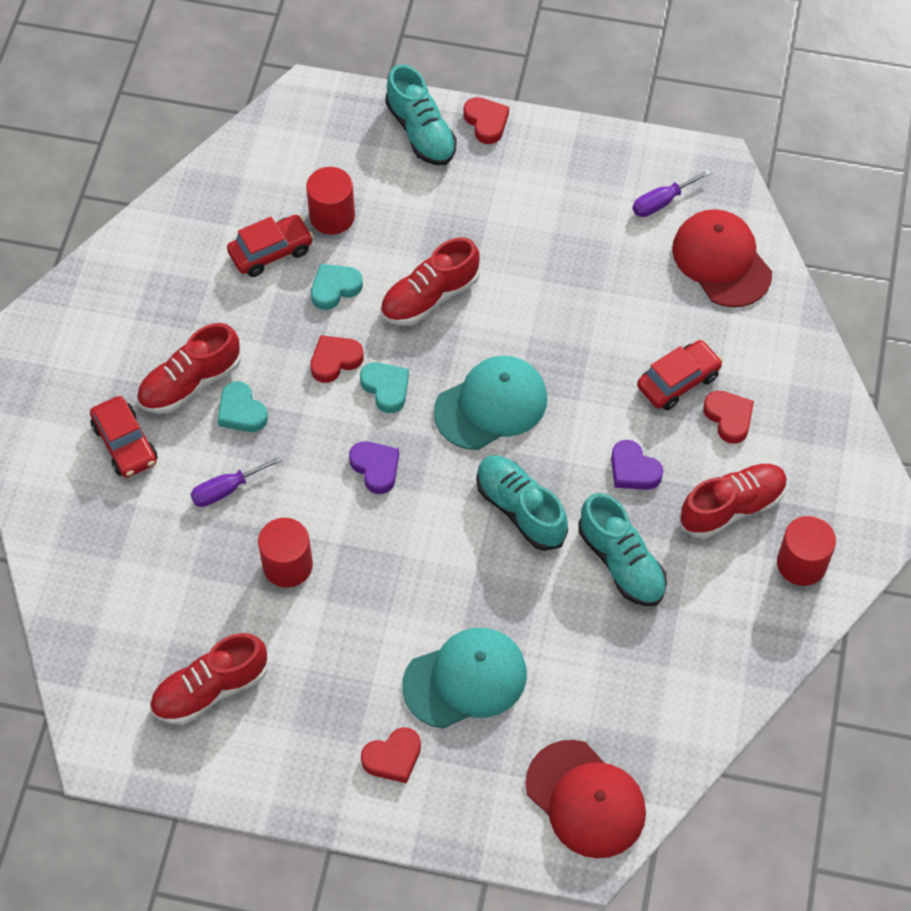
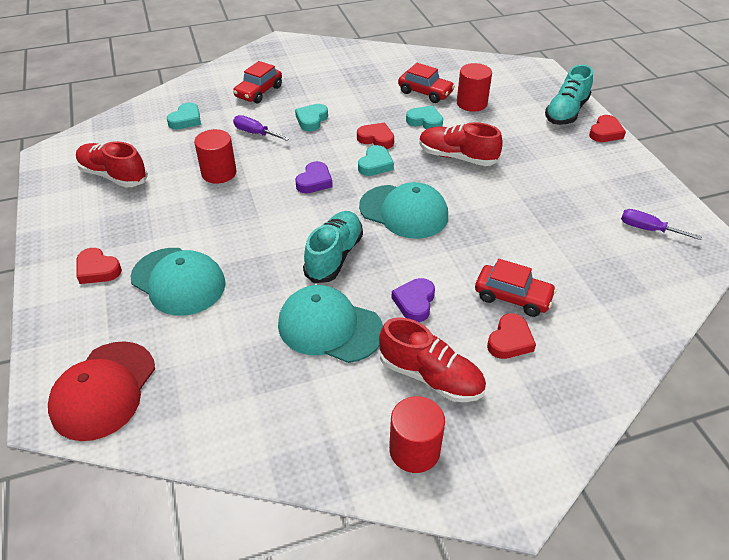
camera: 60 degrees right, 15 degrees down
red shoe [137,323,241,414] -> none
turquoise shoe [578,493,667,607] -> turquoise cap [278,285,383,363]
red cap [672,209,772,307] -> none
none -> turquoise heart [167,102,201,130]

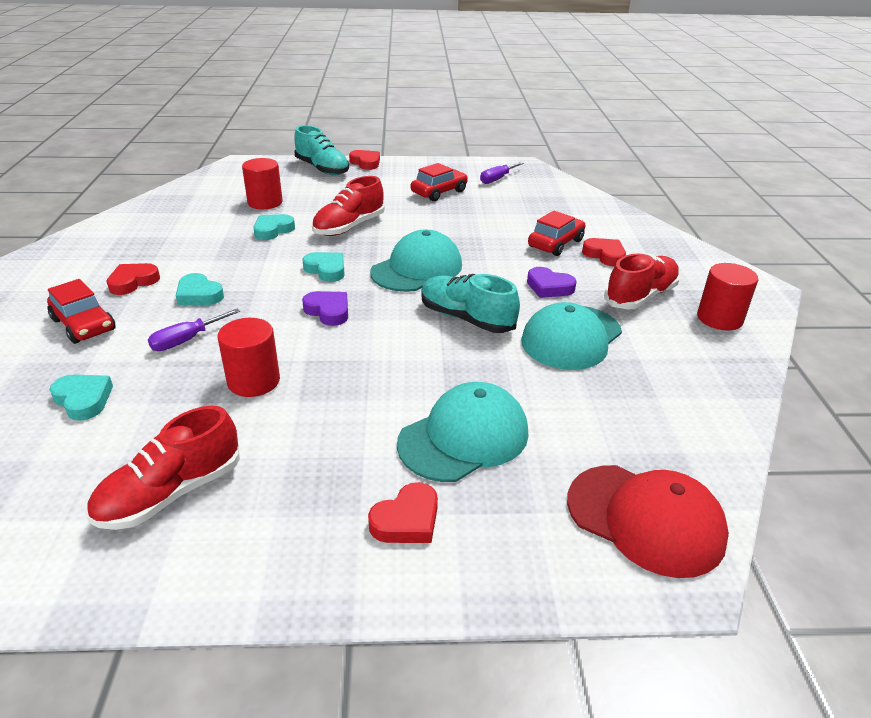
camera: 75 degrees left, 10 degrees down
red heart [357,123,394,149] -> red heart moved to [106,263,160,295]
red car [398,63,455,103] -> red car moved to [411,163,468,201]

